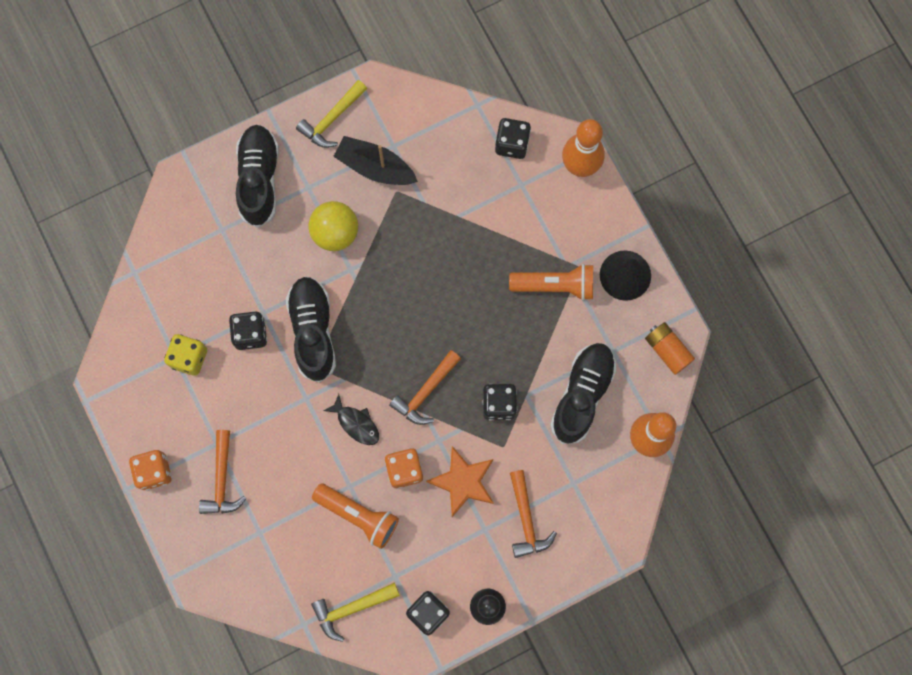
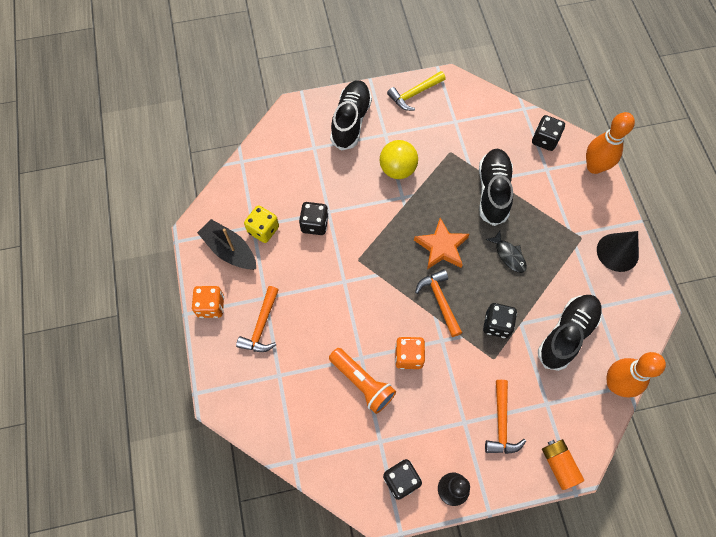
camera: 15 degrees right, 10 degrees down
black shoe [286,276,336,383] -> black shoe moved to [479,149,513,226]
yellow hammer [311,582,400,642] -> none
black fish [324,394,379,445] -> black fish moved to [486,231,527,273]
black boat [333,136,418,185] -> black boat moved to [197,219,256,270]
orange hammer [389,350,461,425] -> orange hammer turned 105 degrees clockwise [415,269,462,337]
orange star [426,446,494,517] -> orange star moved to [414,218,469,269]
orange flashlight [509,264,593,301] -> none
orange battery [645,322,695,375] -> orange battery moved to [542,439,584,490]

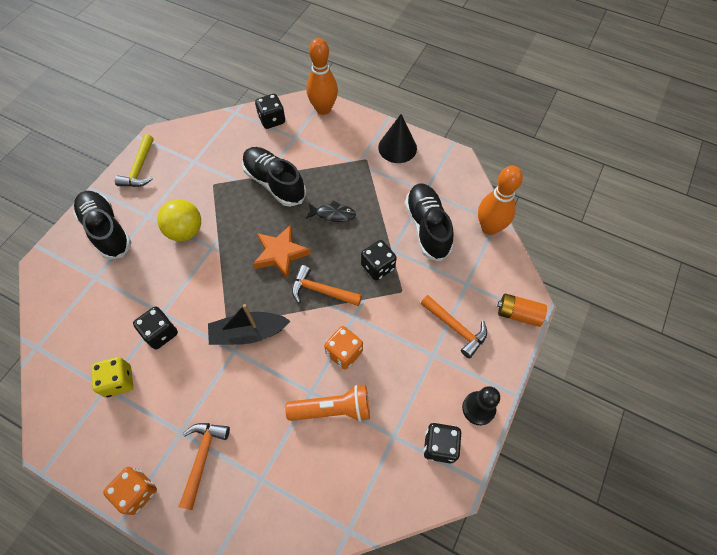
camera: 50 degrees left, 5 degrees down
black boat [197,219,256,270] -> black boat moved to [208,304,290,345]
orange hammer [236,286,279,352] -> orange hammer turned 135 degrees counterclockwise [179,423,230,510]

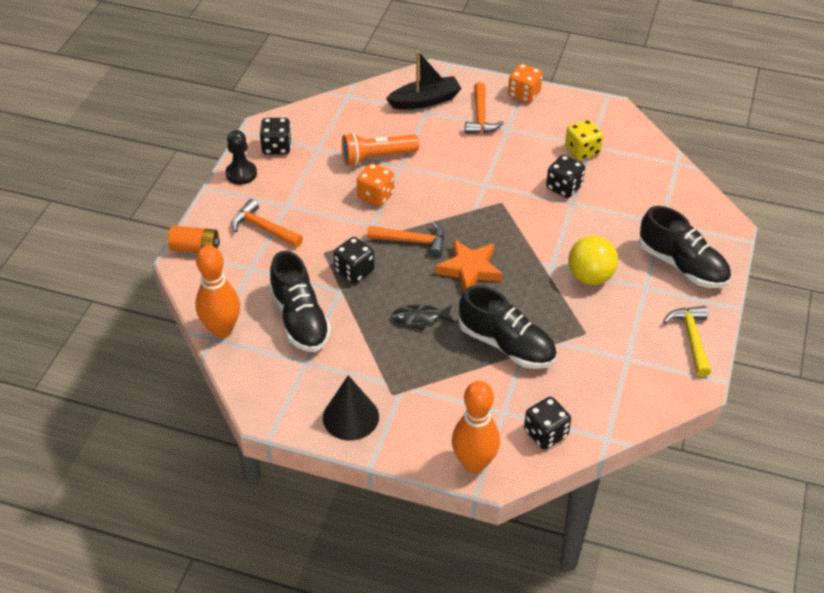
camera: 170 degrees right, 15 degrees down
black boat [208,304,290,345] -> black boat moved to [386,50,462,110]

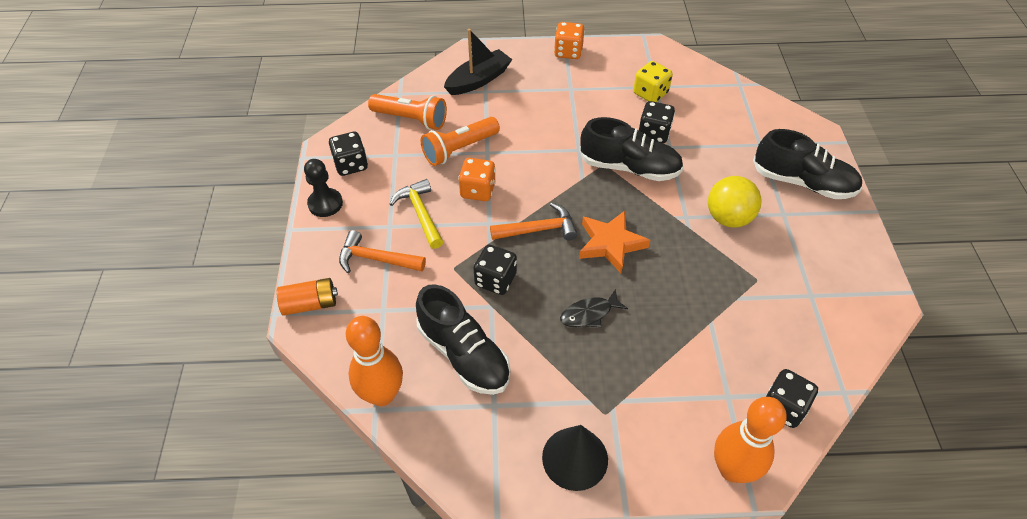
camera: 20 degrees left, 5 degrees up
black shoe [459,285,557,369] -> black shoe moved to [579,117,683,181]
orange hammer [465,82,504,134] -> none
yellow hammer [663,306,711,377] -> yellow hammer moved to [390,179,443,249]
none -> orange flashlight [368,94,447,130]

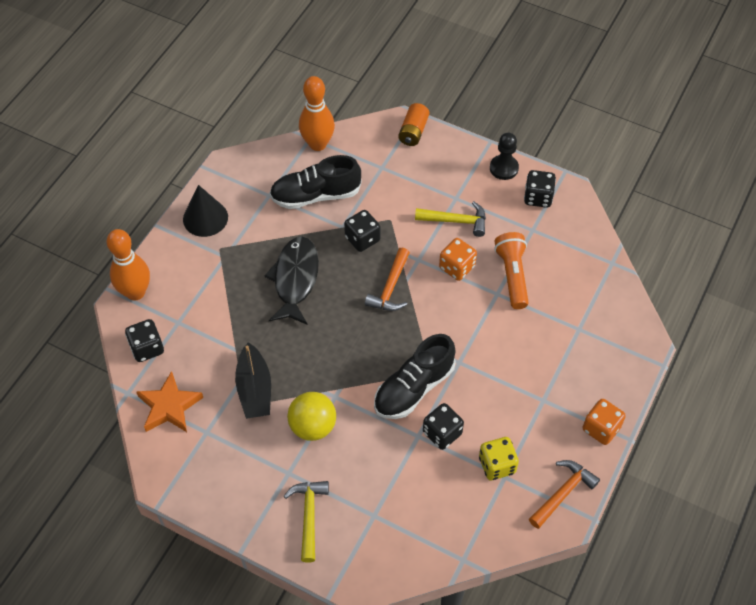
camera: 120 degrees right, 5 degrees up
orange hammer [339,230,426,273] -> orange hammer moved to [529,460,600,529]
orange flashlight [368,94,447,130] -> none
black boat [444,29,512,95] -> black boat moved to [235,342,271,419]
black fish [560,289,628,327] -> black fish [264,236,319,325], size x1.84
orange star [579,211,650,273] -> orange star moved to [136,371,203,432]
black shoe [753,129,862,199] -> yellow hammer [284,481,329,563]

